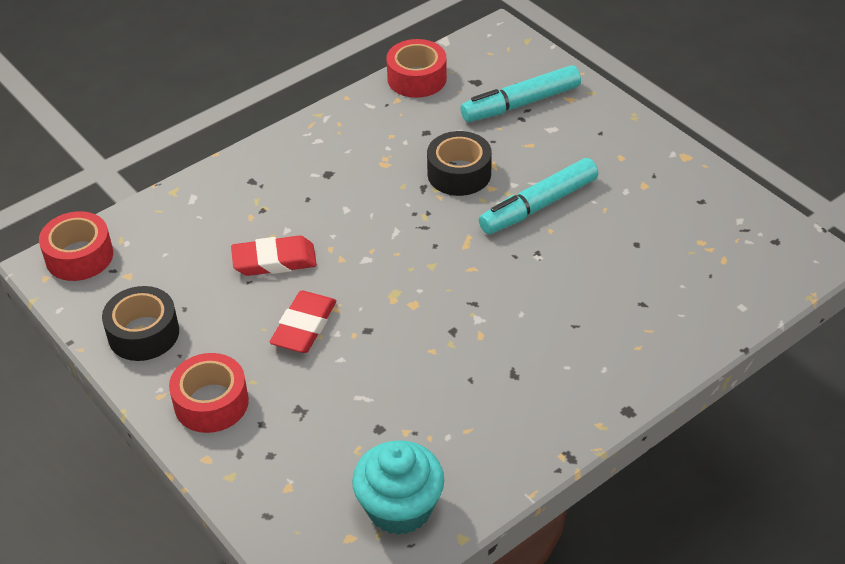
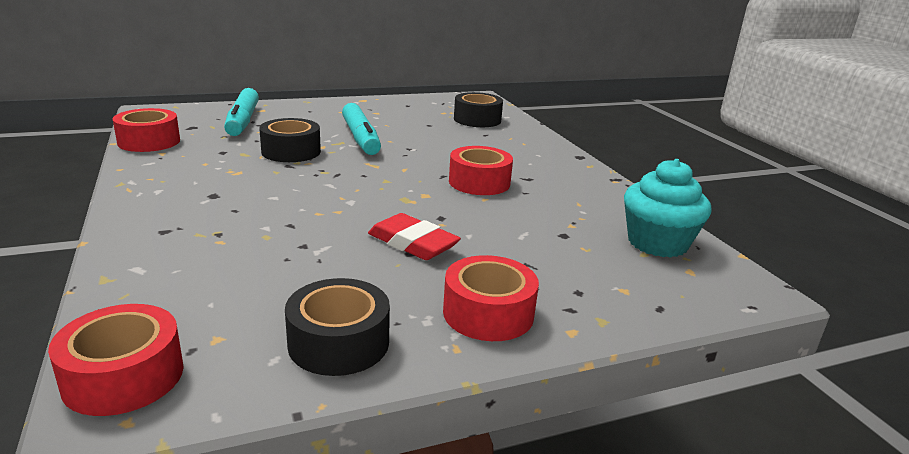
camera: 75 degrees left, 20 degrees down
red eraser [231,236,317,276] -> none
none -> red tape [449,146,513,195]
none -> black tape [454,92,503,127]

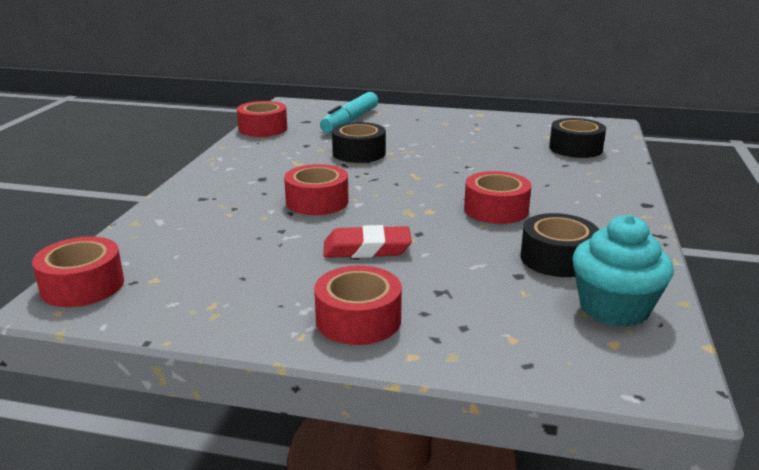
camera: 35 degrees right, 0 degrees up
black tape [285,278,390,376] -> black tape moved to [520,213,599,277]
turquoise marker [342,103,381,155] -> none
red eraser [368,213,461,260] -> red eraser turned 75 degrees counterclockwise [324,225,412,258]
none -> red tape [284,164,349,215]

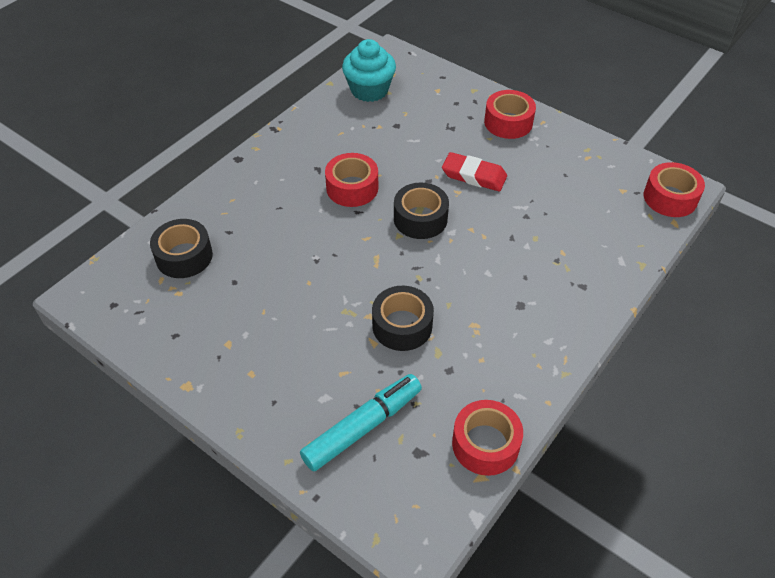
camera: 155 degrees left, 25 degrees up
red tape [284,164,349,215] -> none
black tape [520,213,599,277] -> black tape moved to [394,182,449,239]

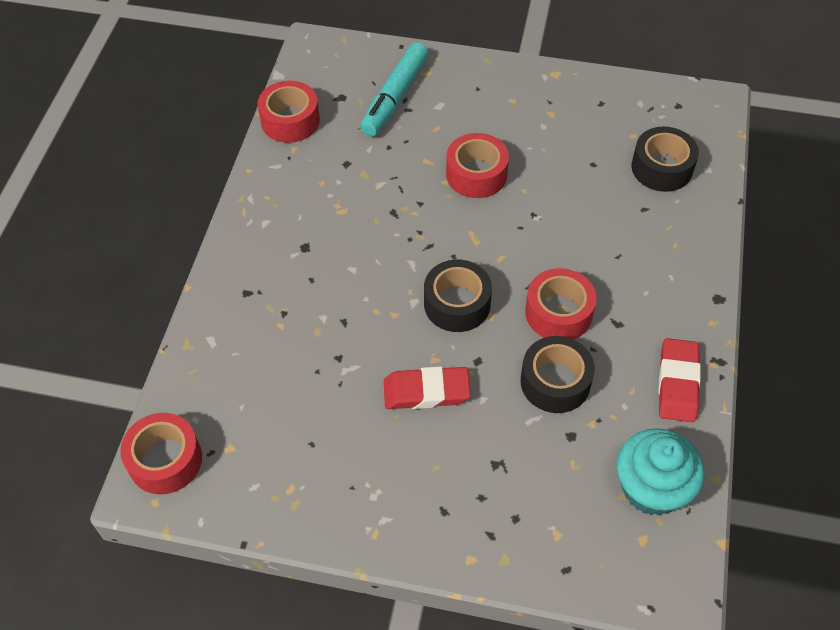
camera: 155 degrees right, 5 degrees up
black tape [372,286,434,351] -> black tape moved to [521,336,595,413]
red tape [484,90,536,139] -> red tape moved to [446,133,509,198]
none -> red eraser [658,338,701,422]

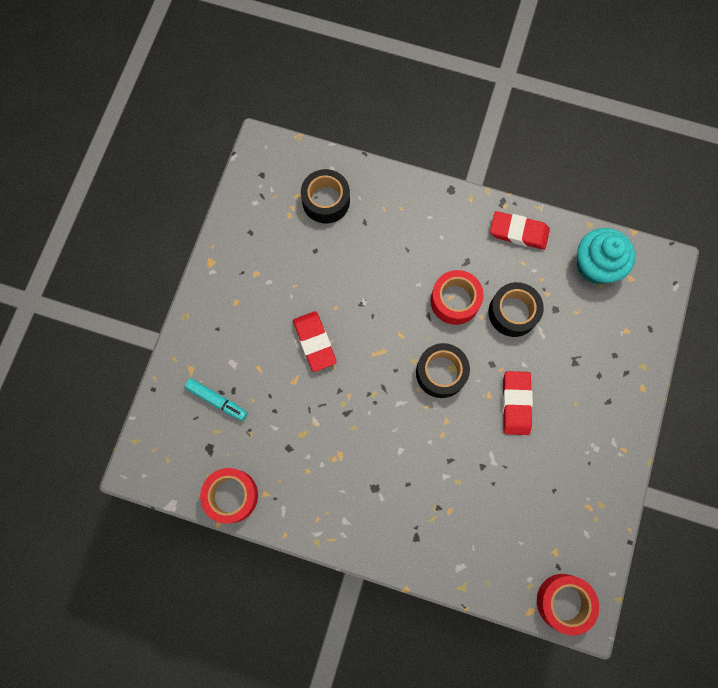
camera: 85 degrees left, 20 degrees up
turquoise marker [360,42,429,137] -> turquoise marker [184,378,247,421], size x0.63
red tape [446,133,509,198] -> red eraser [293,311,337,372]

